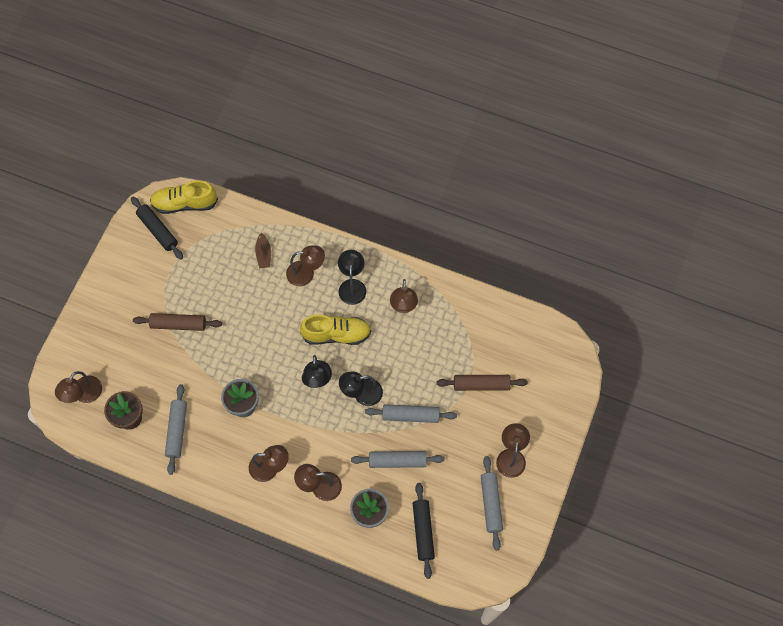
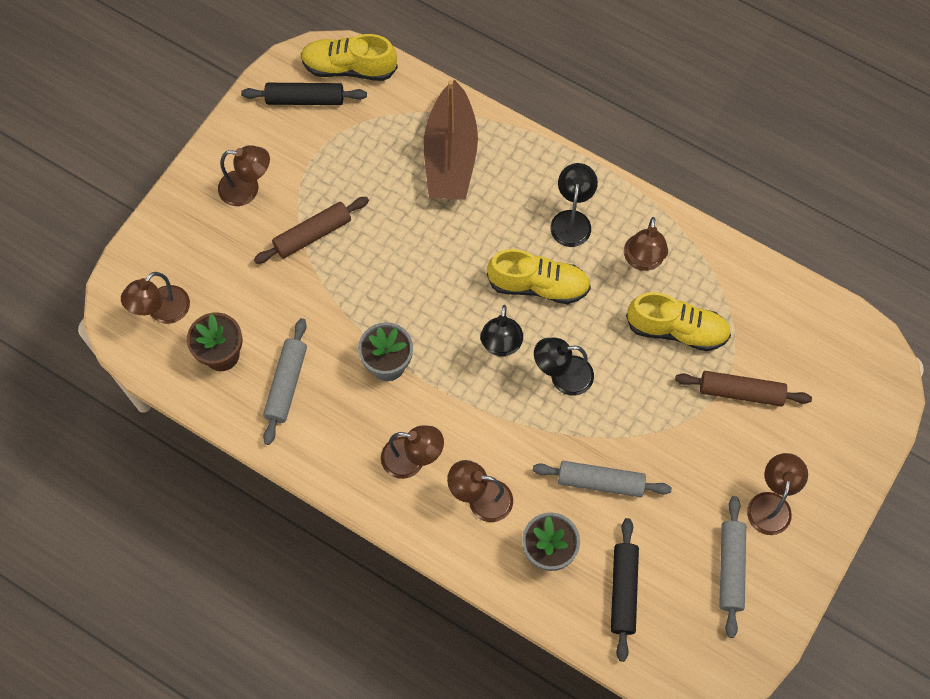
camera: 10 degrees right, 0 degrees up
black rolling pin [131,197,183,259] -> black rolling pin turned 60 degrees counterclockwise [241,83,367,105]
brown rolling pin [133,313,222,331] -> brown rolling pin turned 45 degrees counterclockwise [254,197,369,264]
brown boat [255,232,271,269] -> brown boat [424,79,478,200], size x2.35
brown lamp [286,245,325,286] -> brown lamp moved to [218,145,270,206]
grey rolling pin [365,404,457,423] -> none
none -> yellow shoe [626,292,731,351]

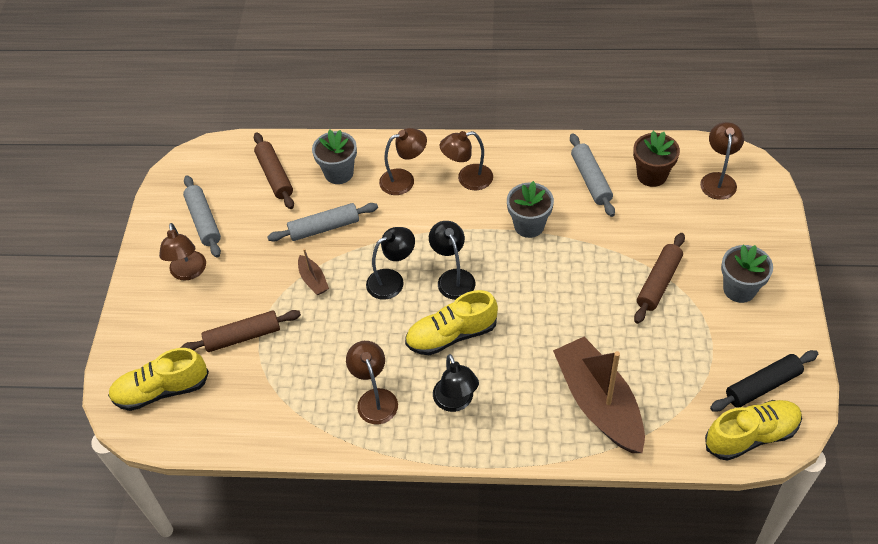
camera: 155 degrees right, 15 degrees down
brown lamp [218,145,270,206] -> grey flower pot [721,245,773,303]
black rolling pin [611,518,639,662] -> brown rolling pin [254,133,294,209]
yellow shoe [626,292,731,351] -> yellow shoe moved to [108,348,209,411]
none -> brown boat [298,248,329,295]

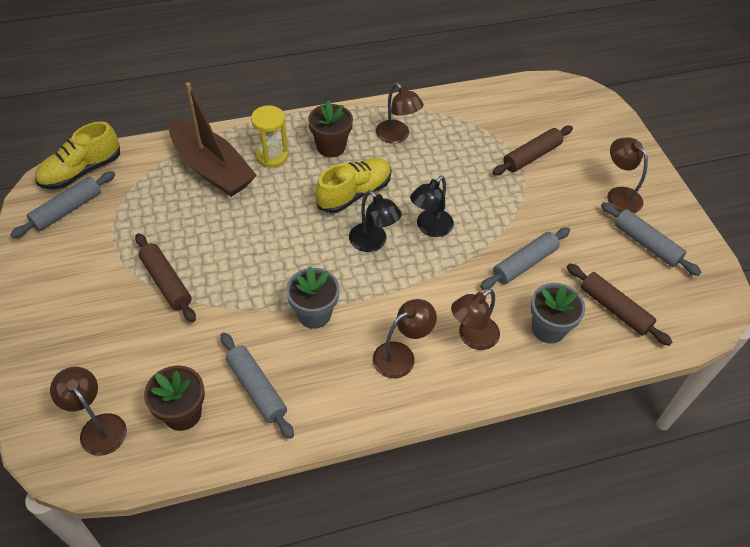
camera: 155 degrees right, 0 degrees up
yellow shoe [108,348,209,411] -> none
brown boat [298,248,329,295] -> none
black lamp [433,354,479,412] -> brown flower pot [308,100,353,157]
brown rolling pin [634,233,685,324] -> brown rolling pin turned 45 degrees counterclockwise [135,233,196,322]
brown lamp [700,122,744,200] -> brown lamp turned 150 degrees clockwise [50,367,127,456]
black rolling pin [710,350,818,412] -> grey rolling pin [10,171,115,238]
grey flower pot [721,245,773,303] -> none
none -> yellow hourglass [251,105,288,167]

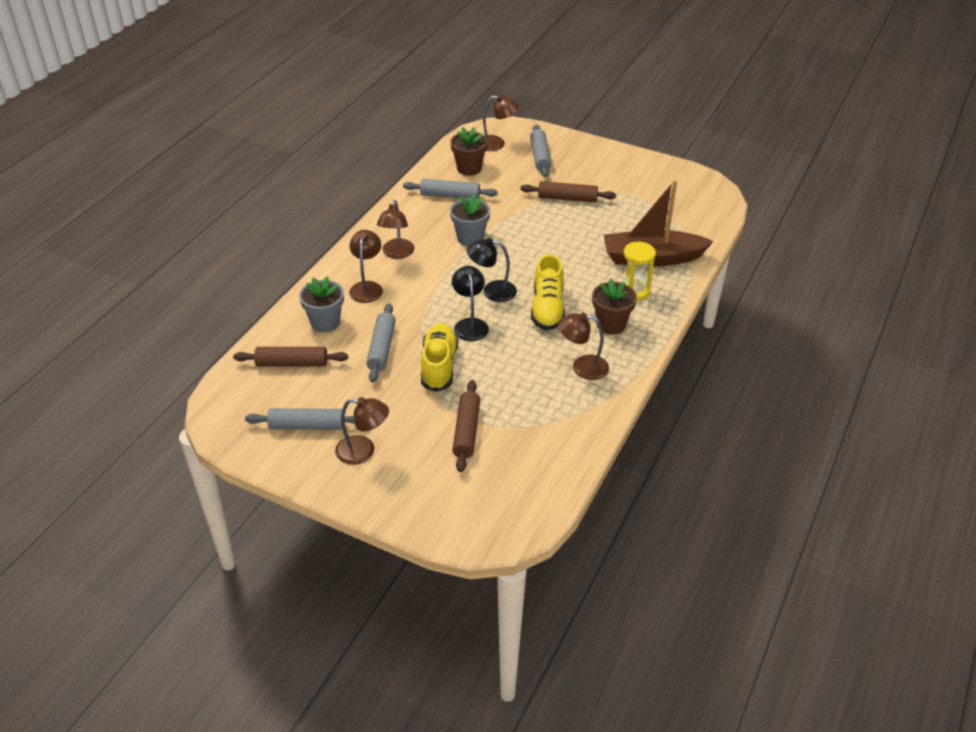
camera: 135 degrees right, 10 degrees down
grey rolling pin [10,171,115,238] -> grey rolling pin moved to [530,125,552,177]
yellow shoe [35,121,120,189] -> yellow shoe moved to [421,323,458,392]

